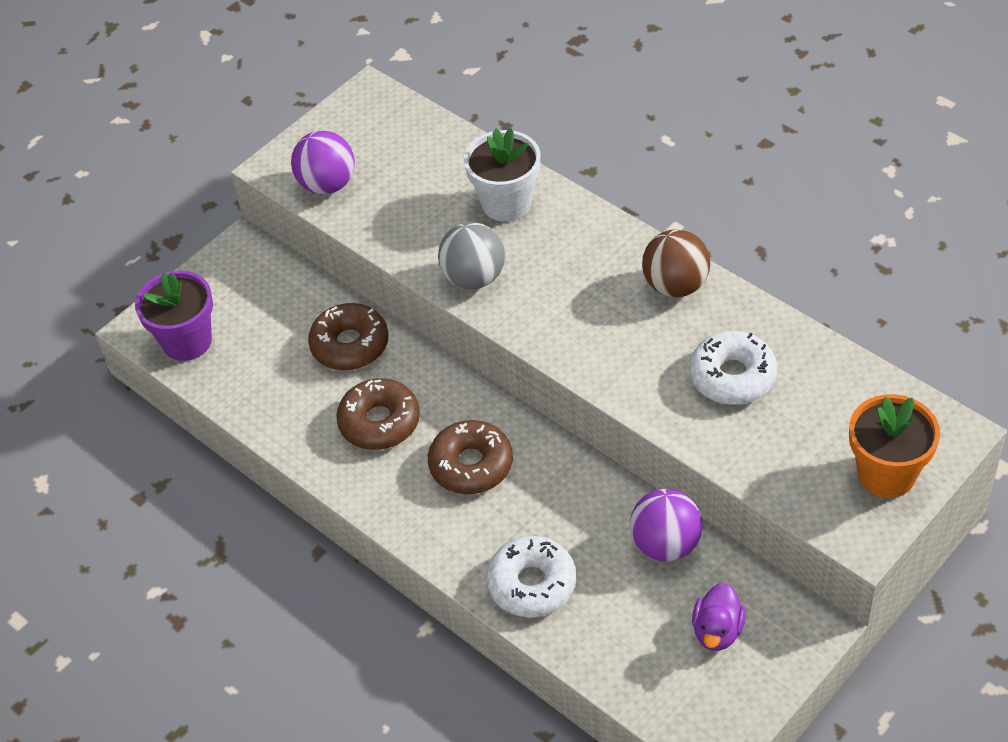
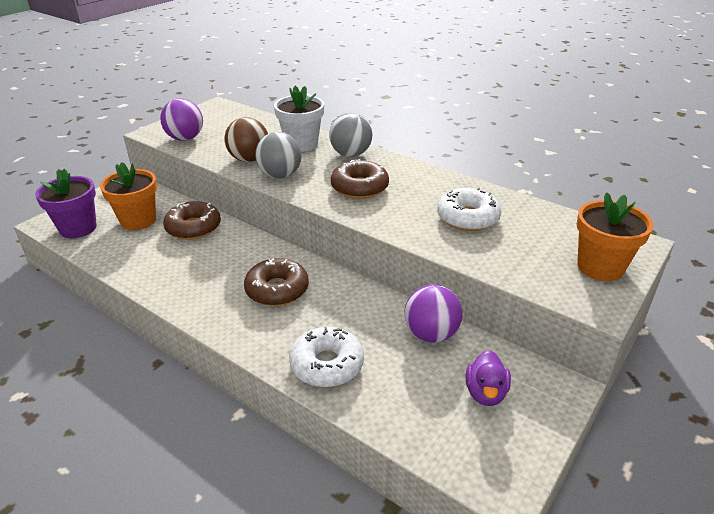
camera: 10 degrees left, 15 degrees down
brown donut [336,378,420,450] -> brown donut moved to [331,159,389,199]
brown ball [642,229,710,297] -> brown ball moved to [225,117,268,162]
none -> orange flower pot [100,162,157,230]
none -> grey ball [329,113,372,157]

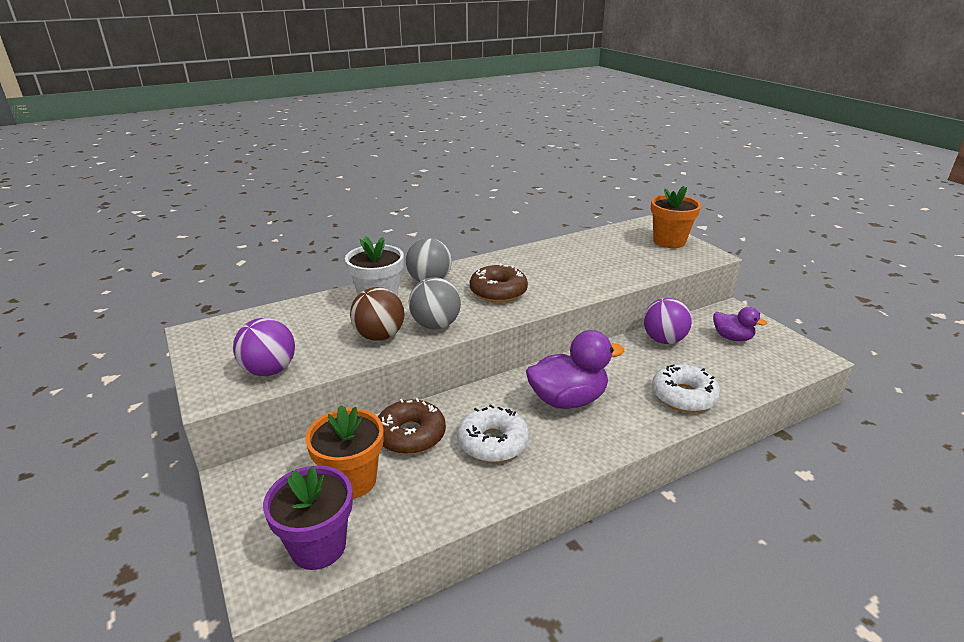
camera: 65 degrees left, 5 degrees down
brown donut [244,258,309,306] -> purple duck [526,330,624,409]
white donut [437,187,502,231] -> white donut moved to [457,404,529,462]

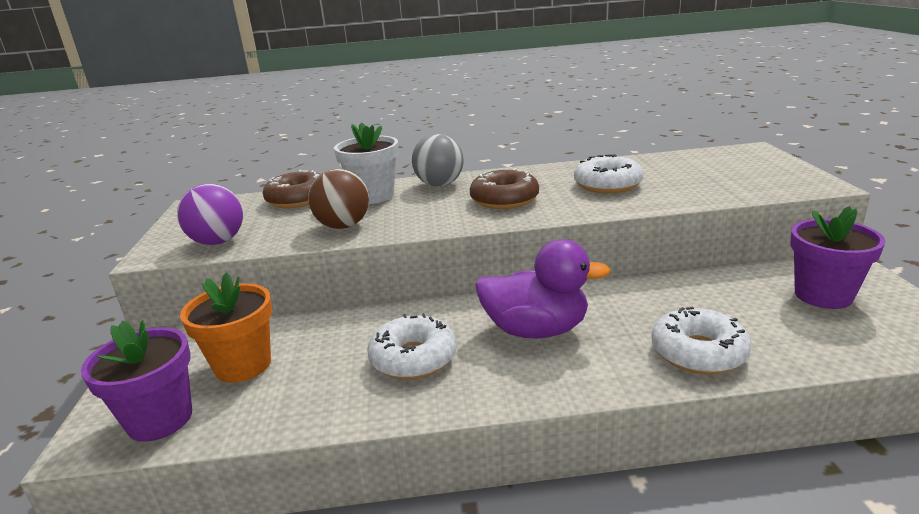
camera: 25 degrees right, 5 degrees down
brown donut [378,398,446,454] -> brown donut moved to [263,170,320,208]
grey ball [409,277,461,329] -> none
purple ball [643,298,692,344] -> none
orange flower pot [651,186,701,248] -> none
purple duck [713,307,767,341] -> purple flower pot [790,206,886,309]
none -> white donut [574,154,644,193]

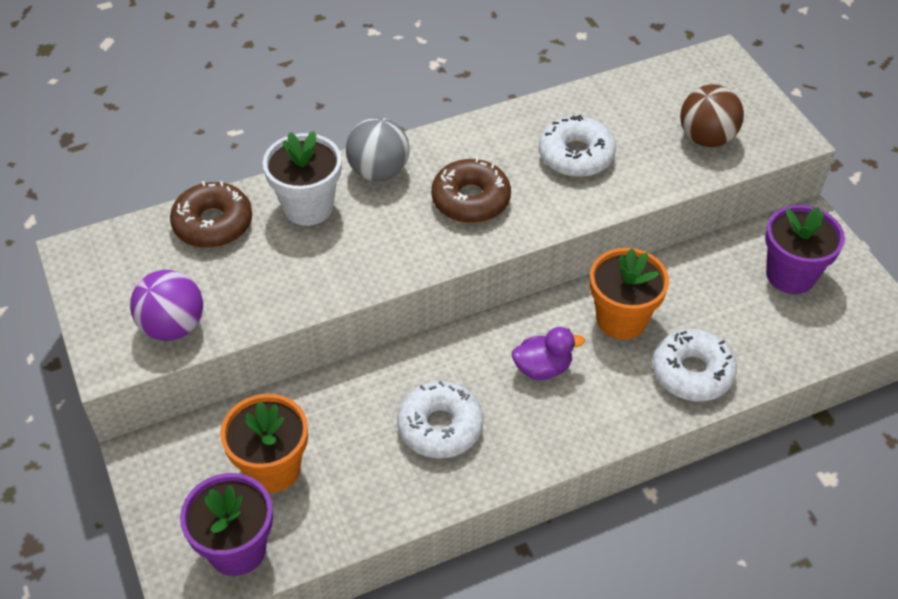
camera: 20 degrees left, 25 degrees up
brown ball [308,169,369,229] -> brown ball moved to [680,84,744,147]
purple duck [475,239,611,339] -> purple duck [512,327,585,380], size x0.58
none -> orange flower pot [590,248,669,339]

